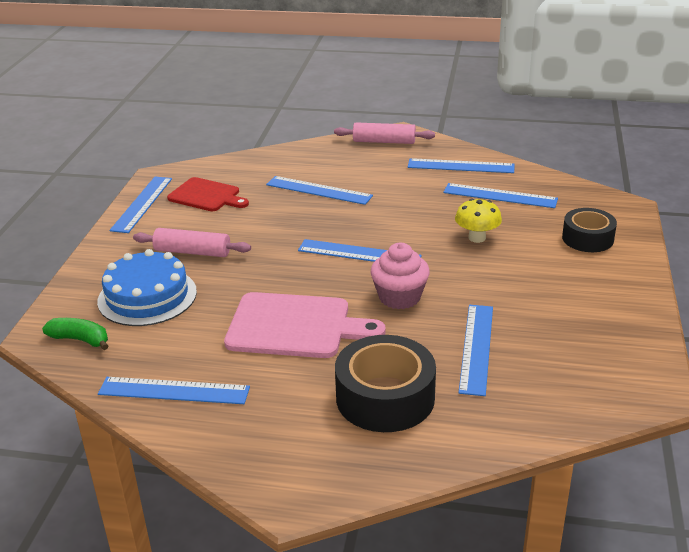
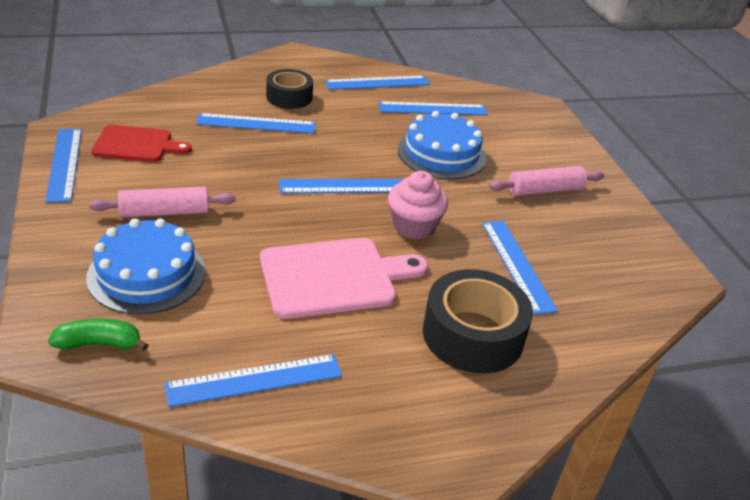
camera: 30 degrees left, 5 degrees up
pink rolling pin [334,122,435,144] -> pink rolling pin moved to [489,166,604,196]
yellow mushroom [455,199,502,243] -> blue cake [398,111,486,179]
black tape [562,208,617,252] -> black tape moved to [266,69,313,109]

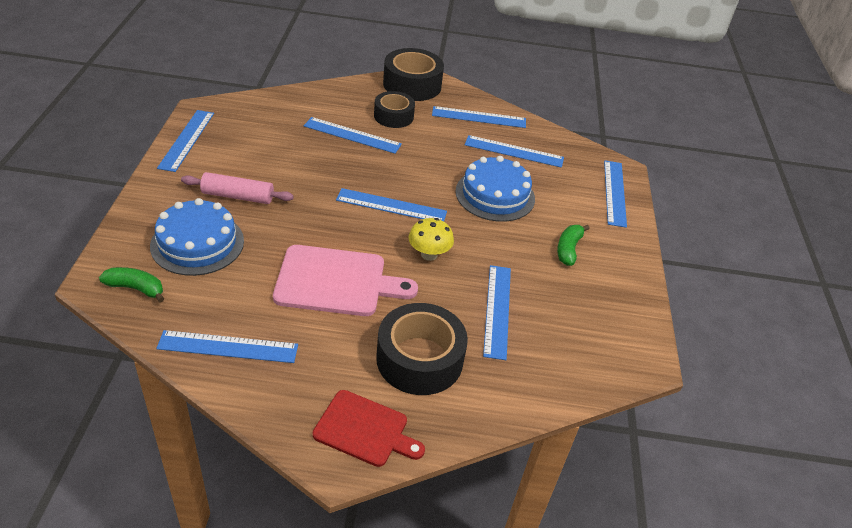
camera: 20 degrees right, 5 degrees up
red cutting board [91,125,192,162] -> red cutting board moved to [313,390,425,467]
pink cupcake [388,171,448,239] -> yellow mushroom [409,218,454,261]
pink rolling pin [489,166,604,196] -> green banana [557,225,590,266]
none -> black tape [383,48,444,101]
none -> blue ruler [604,161,627,228]

